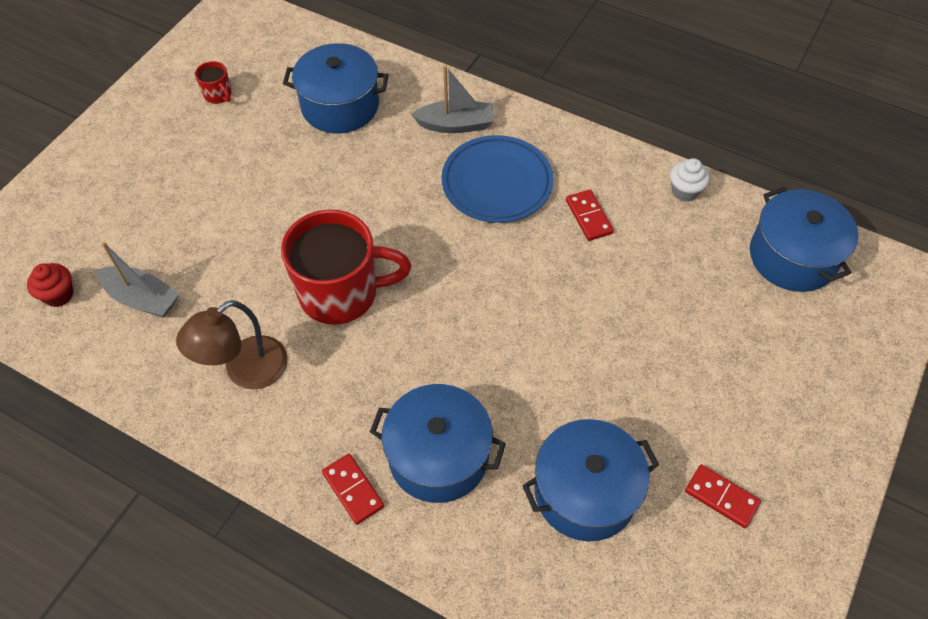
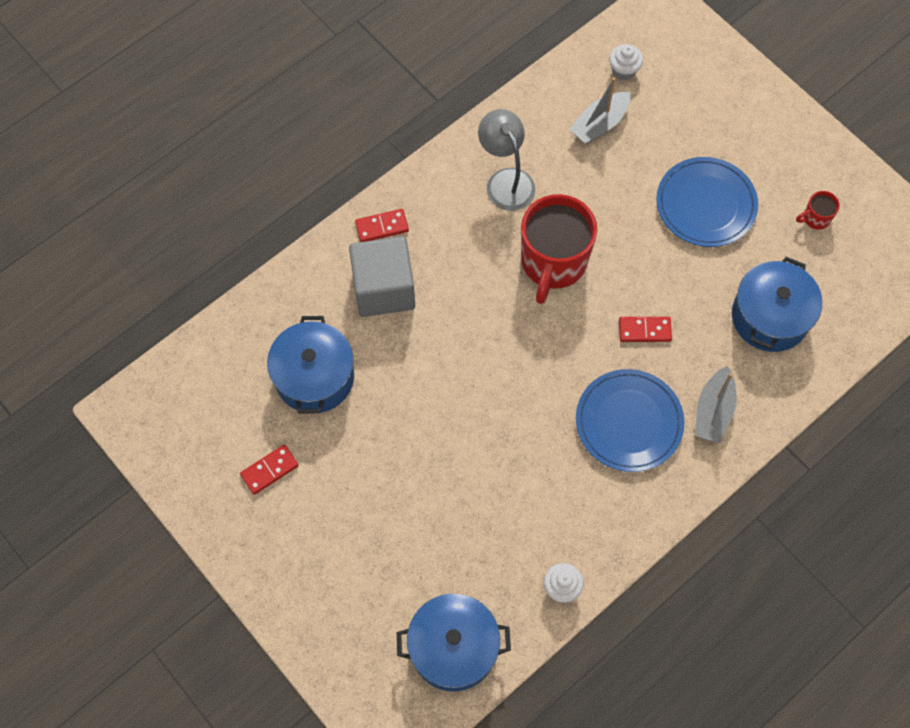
camera: 110 degrees right, 10 degrees up
red cupcake [27,263,73,307] -> white cupcake [609,44,643,80]
brown lamp [176,300,288,390] -> grey lamp [478,109,535,211]
blue pot [370,384,506,503] -> grey cube [349,236,415,317]
red domino [566,189,614,241] -> red domino moved to [619,317,672,342]
none -> blue plate [656,157,758,247]

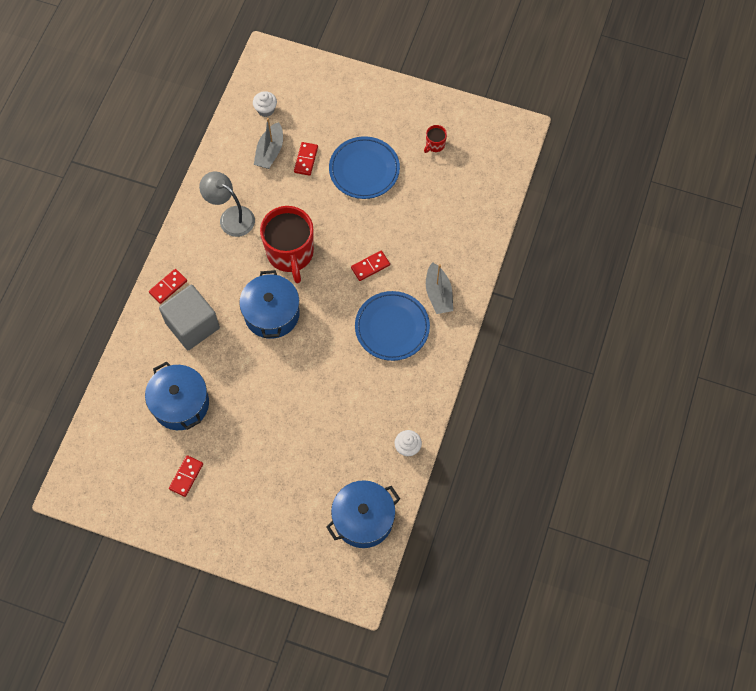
camera: 30 degrees left, 0 degrees up
blue pot [732,257,822,352] -> blue pot moved to [239,270,300,339]
none -> red domino [294,142,318,176]

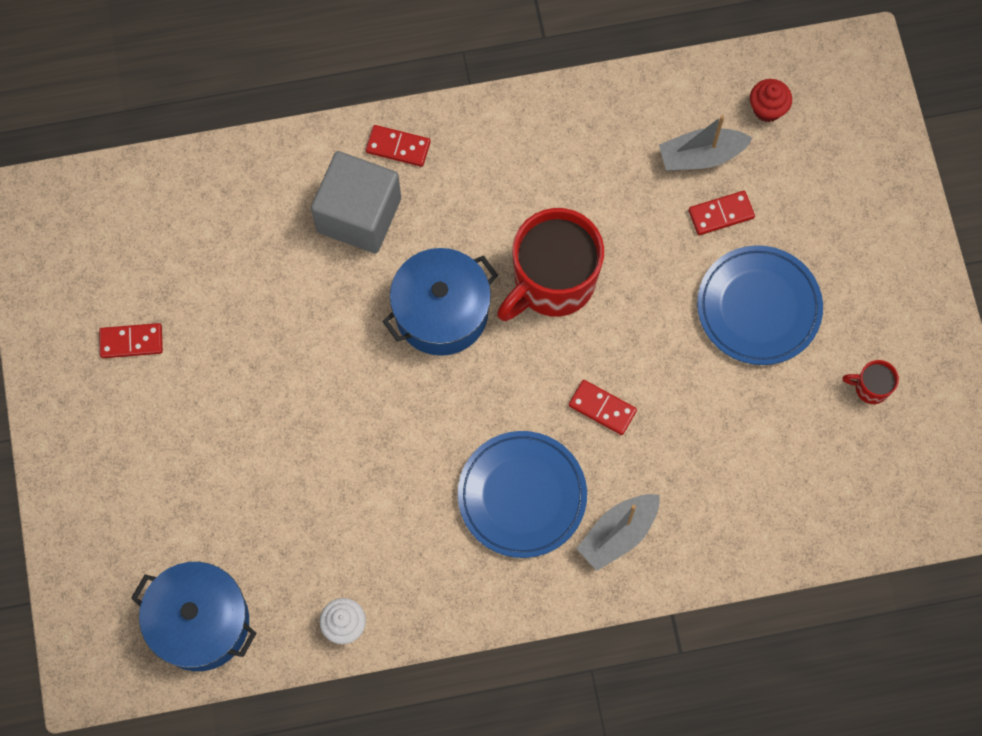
camera: 60 degrees right, 5 degrees up
blue pot [145,362,209,430] -> none
grey lamp [199,172,255,237] -> none
white cupcake [253,91,277,117] -> red cupcake [750,79,792,122]

